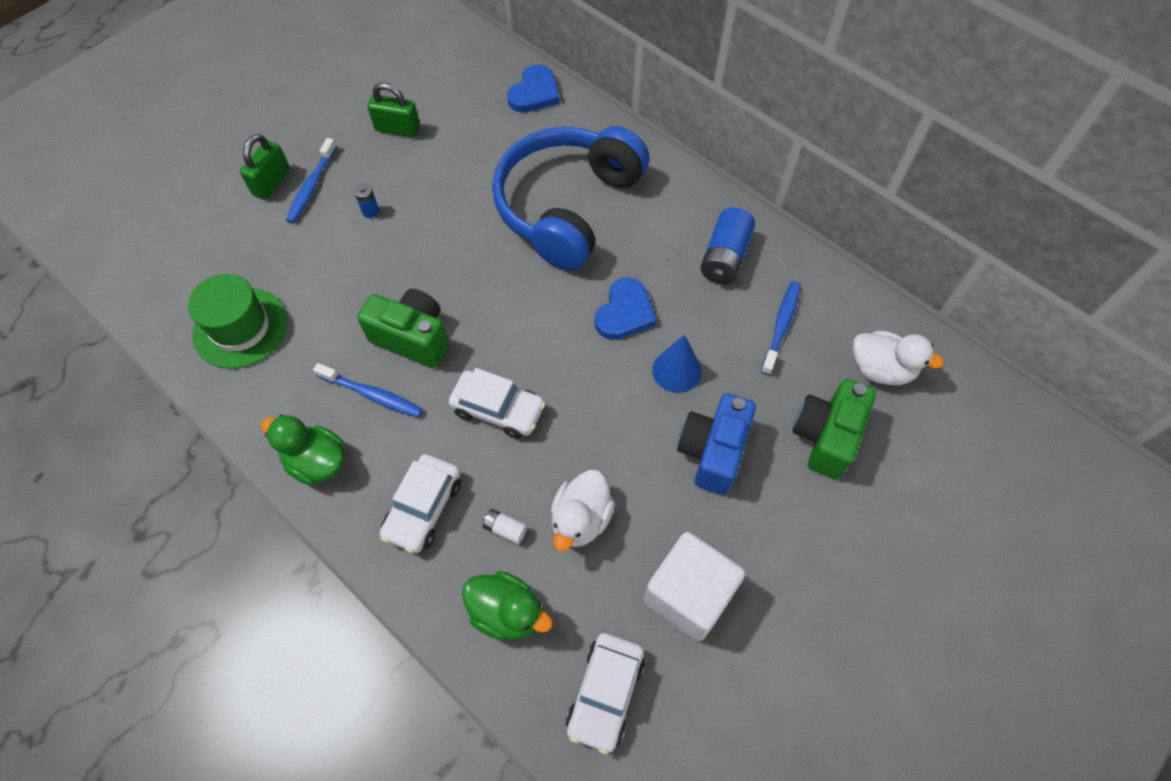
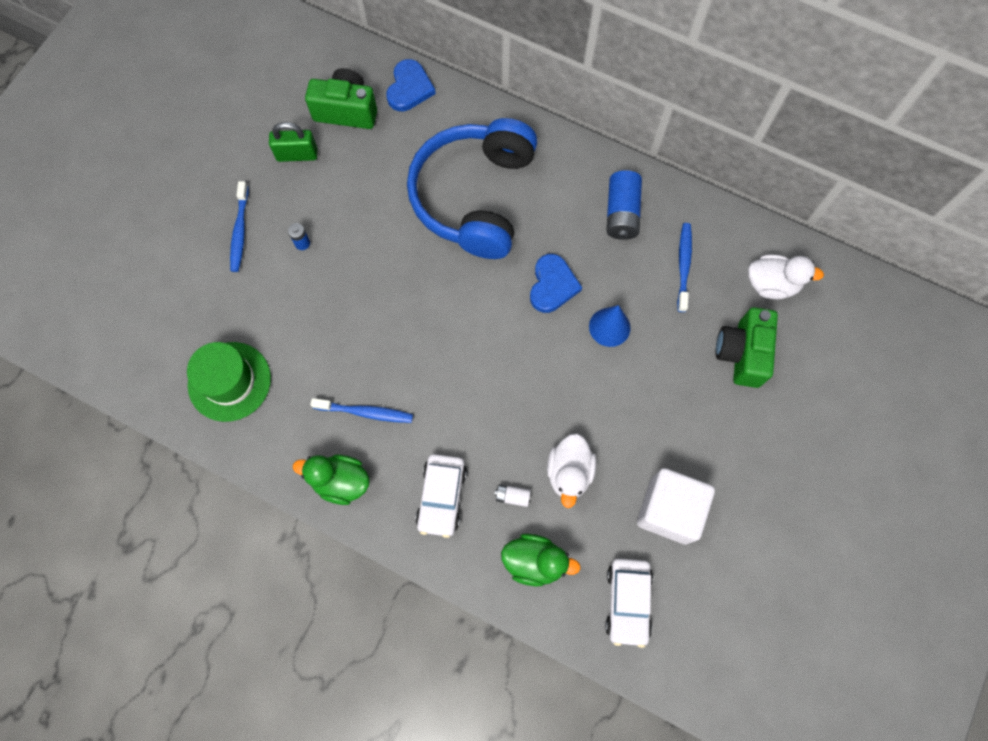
camera: 15 degrees left, 10 degrees up
green padlock [240,134,290,200] -> none
green camera [357,289,449,368] -> green camera moved to [305,68,377,129]
white car [449,368,545,439] -> none
blue camera [677,393,756,495] -> none

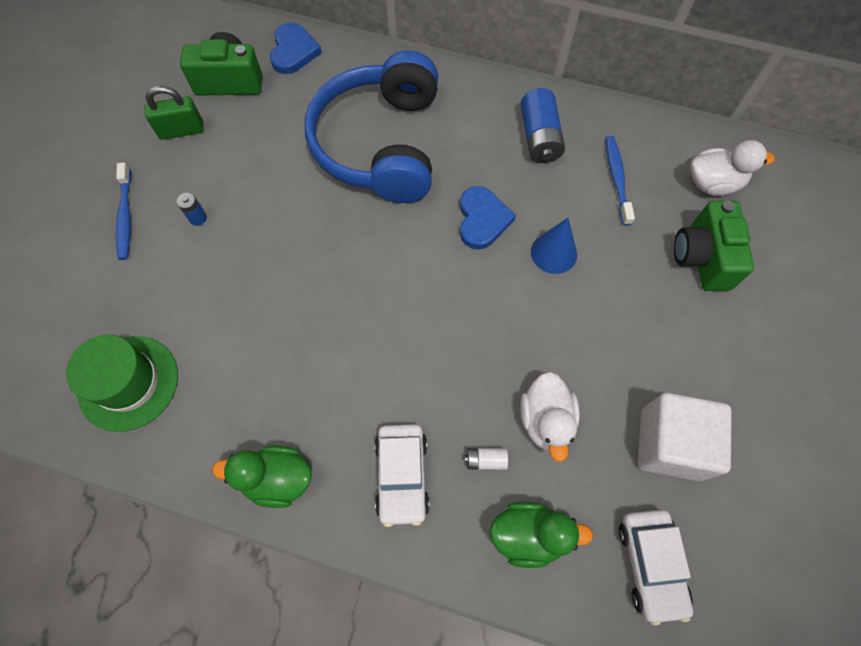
camera: 10 degrees left, 5 degrees down
blue toothbrush [310,398,413,423] -> none

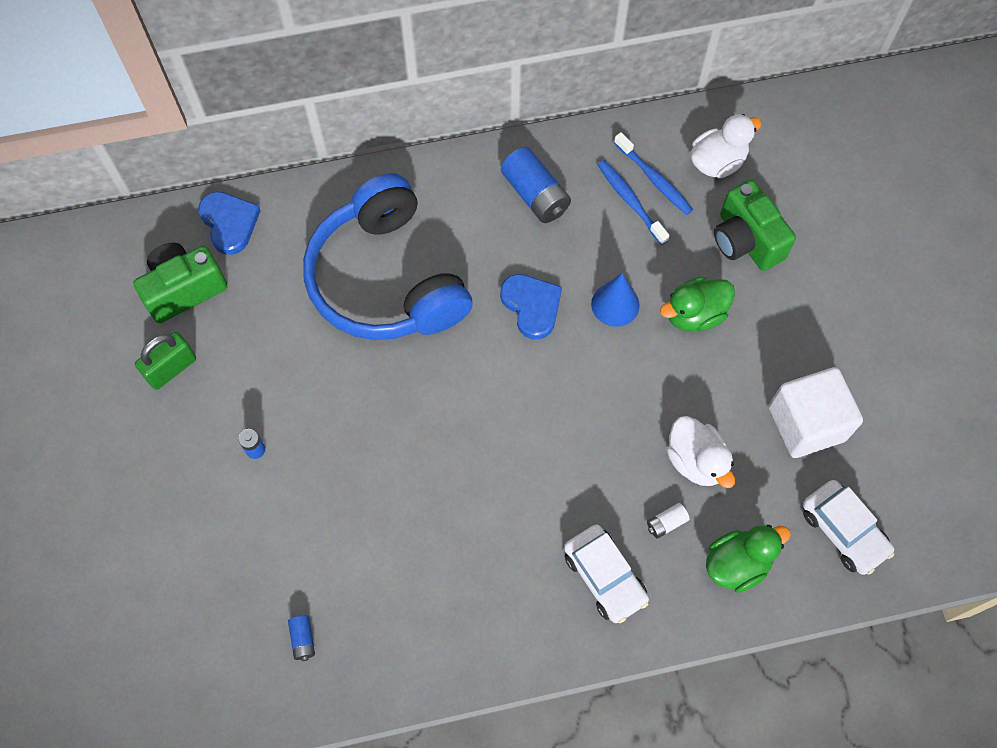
camera: 30 degrees left, 0 degrees up
green hat [66,335,178,432] -> blue battery [288,616,315,661]
blue toothbrush [116,162,131,260] -> blue toothbrush moved to [614,132,693,215]
green duck [212,446,312,508] -> green duck moved to [660,277,735,332]

